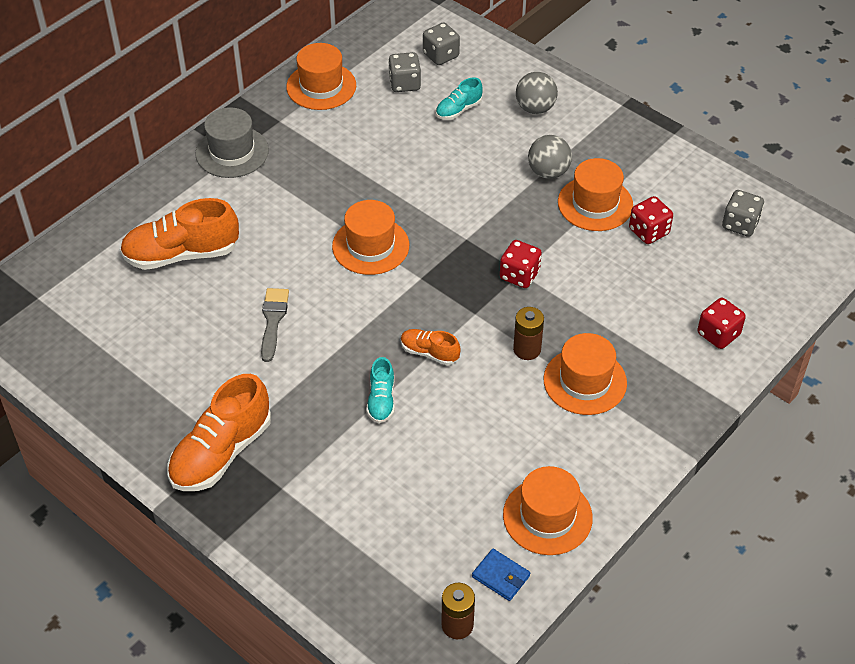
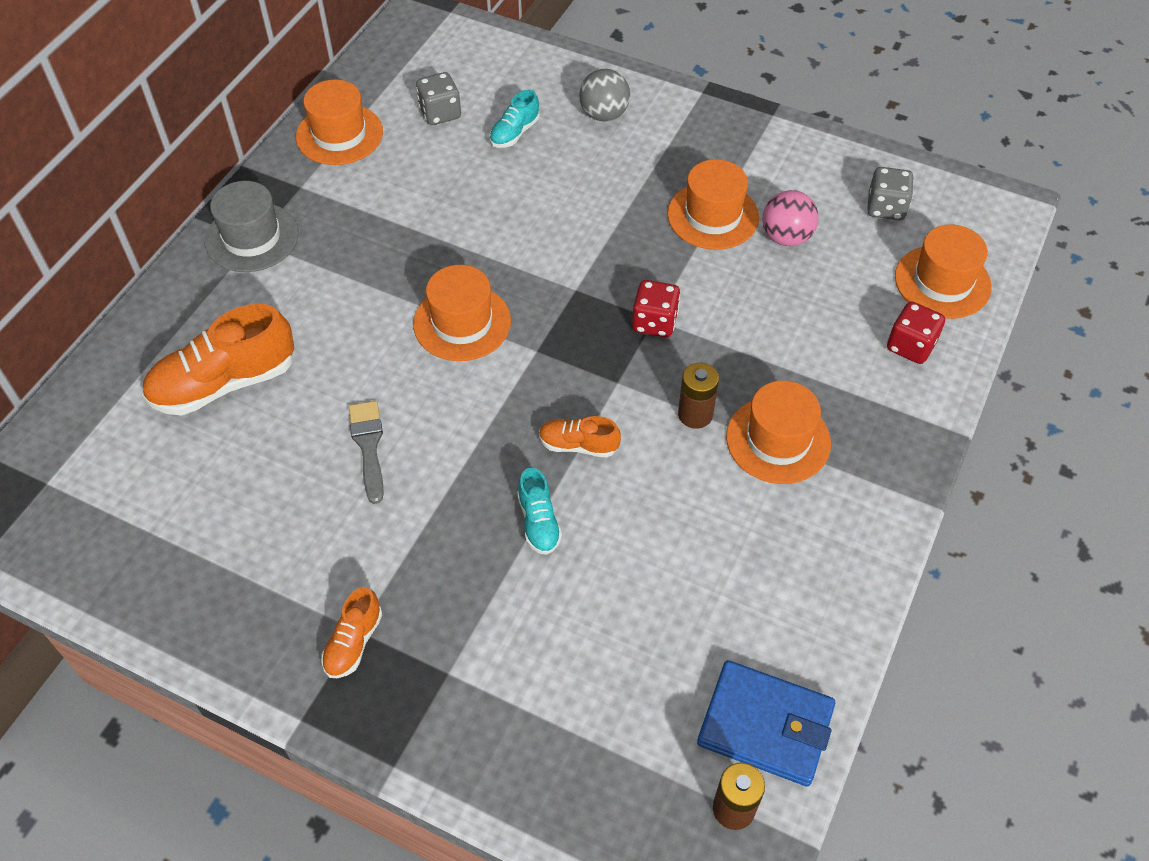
camera: 15 degrees left, 5 degrees up
orange shoe [168,374,271,491] -> orange shoe [321,587,382,678], size x0.52
grey dice [423,23,460,65] -> none
blue wallet [472,549,530,601] -> blue wallet [697,660,835,787], size x1.90
orange hat [503,466,593,555] -> orange hat moved to [895,225,992,319]
grey ball [528,135,572,179] -> none
red dice [629,196,673,244] -> pink ball [762,190,819,246]

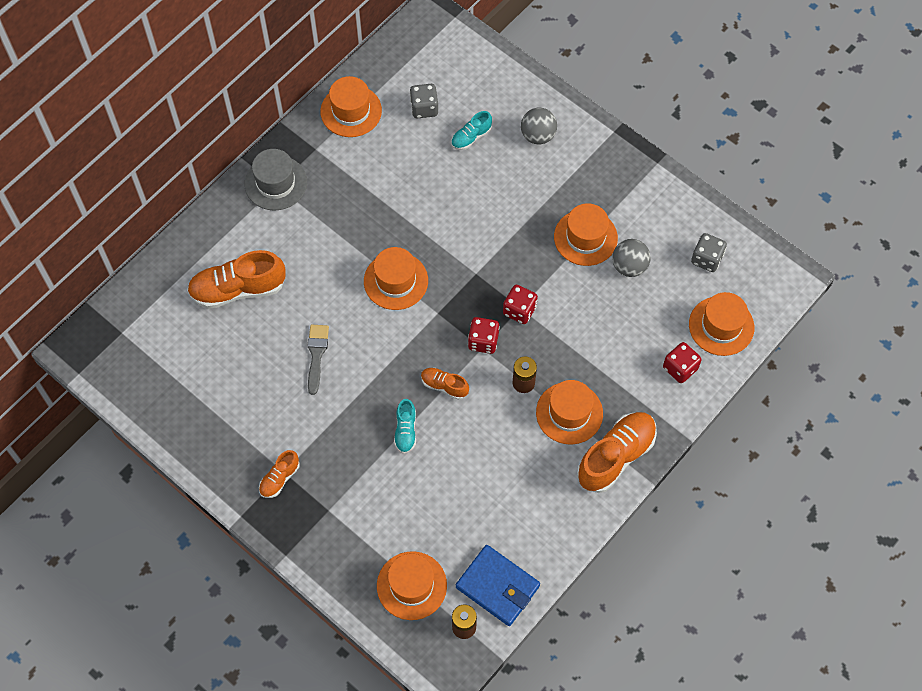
camera: 15 degrees right, 10 degrees up
pink ball [762,190,819,246] -> grey ball [612,239,651,277]
none -> orange hat [377,551,447,620]
none -> red dice [468,317,500,354]
none -> orange shoe [577,412,657,493]

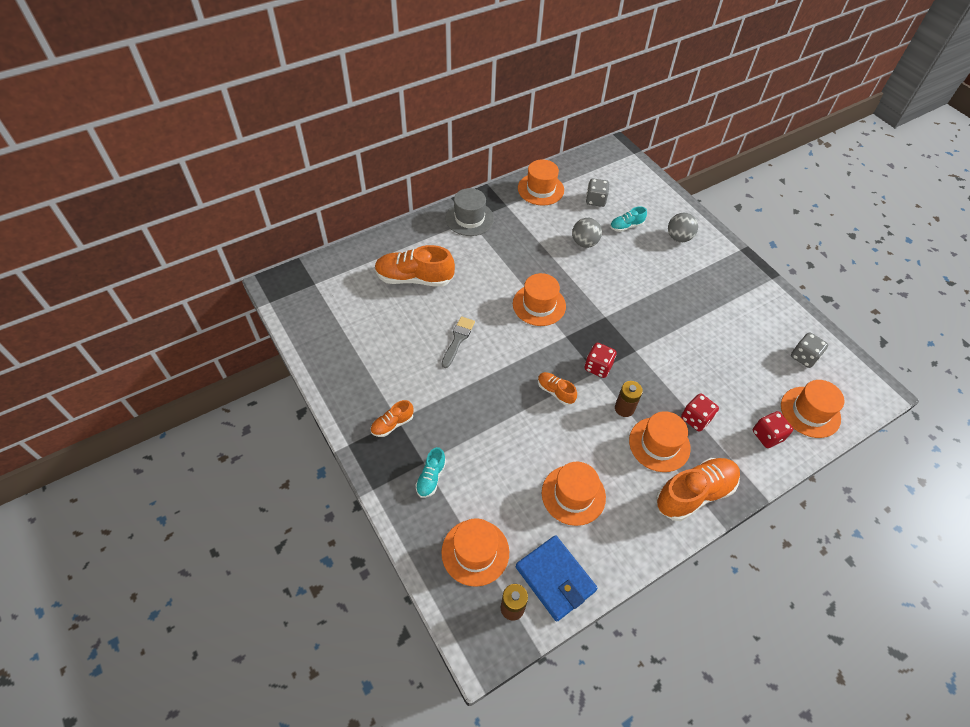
camera: 15 degrees right, 10 degrees down
turquoise shoe [394,399,416,454] -> turquoise shoe moved to [415,447,446,498]
red dice [503,285,538,324] -> red dice moved to [681,393,719,431]
orange hat [554,203,618,266] -> orange hat moved to [542,462,606,526]
grey ball [612,239,651,277] -> grey ball moved to [572,218,602,248]

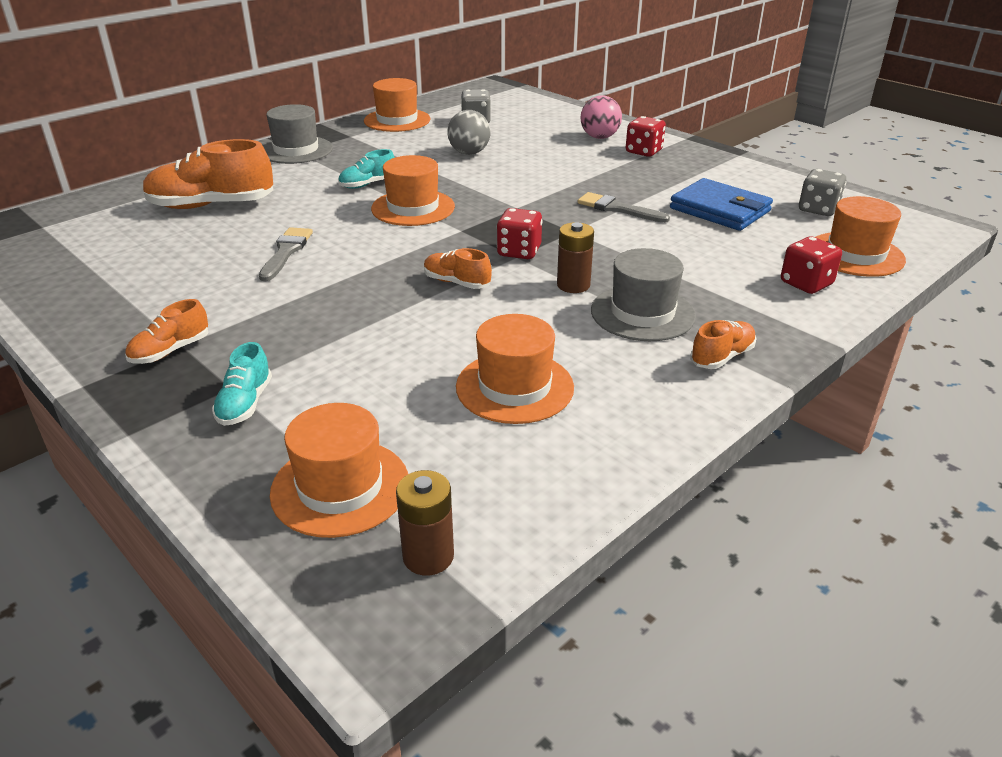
camera: 10 degrees left, 20 degrees down
blue wallet [516,535,598,622] -> blue wallet moved to [670,178,773,231]
turquoise shoe [610,207,647,232] -> turquoise shoe moved to [338,149,395,189]
orange hat [629,411,691,472] -> grey hat [591,248,696,341]
orange shoe [656,458,740,521] -> orange shoe [690,320,757,369], size x0.52
grey ball [668,213,698,242] -> pink ball [581,95,622,139]
red dice [681,393,719,431] -> red dice moved to [626,116,666,157]
none -> grey brush [578,192,670,223]

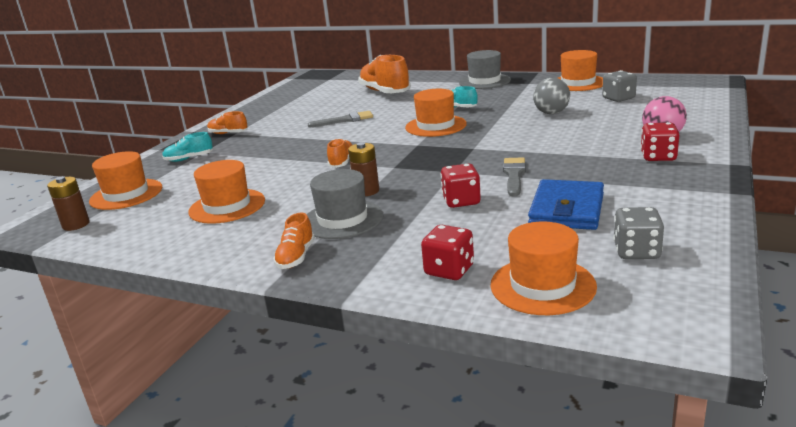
camera: 70 degrees right, 10 degrees down
red dice [497,208,543,259] -> red dice moved to [441,163,481,208]
orange shoe [690,320,757,369] -> orange shoe turned 75 degrees clockwise [273,213,315,269]

